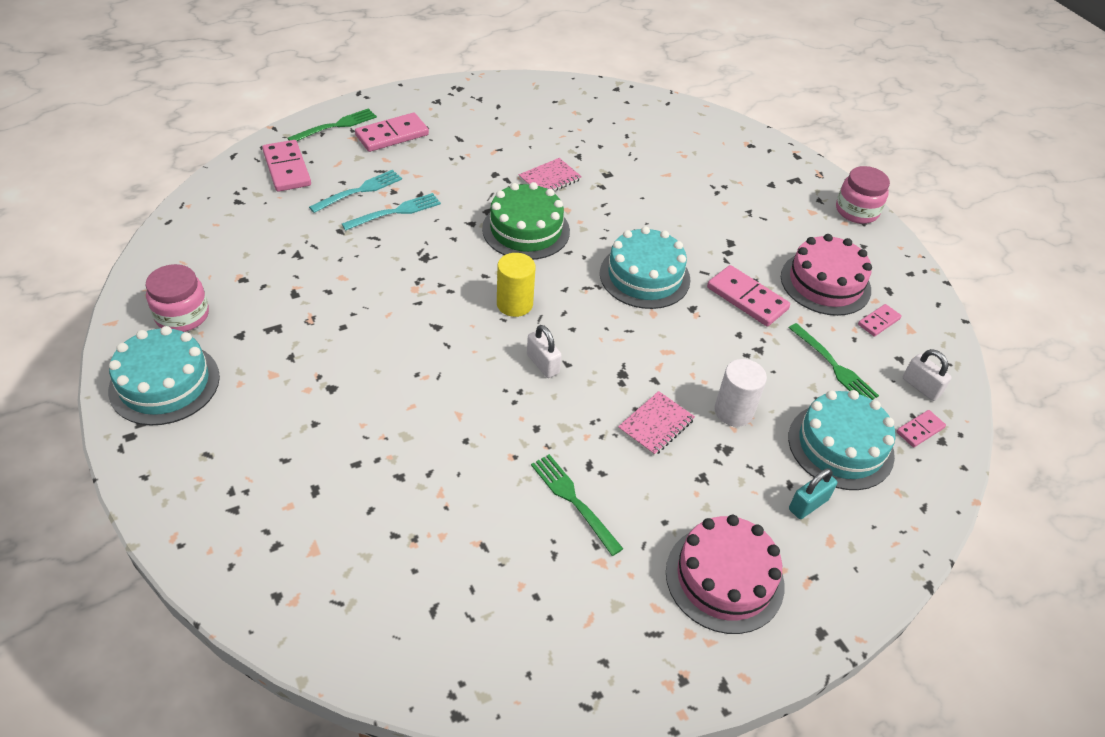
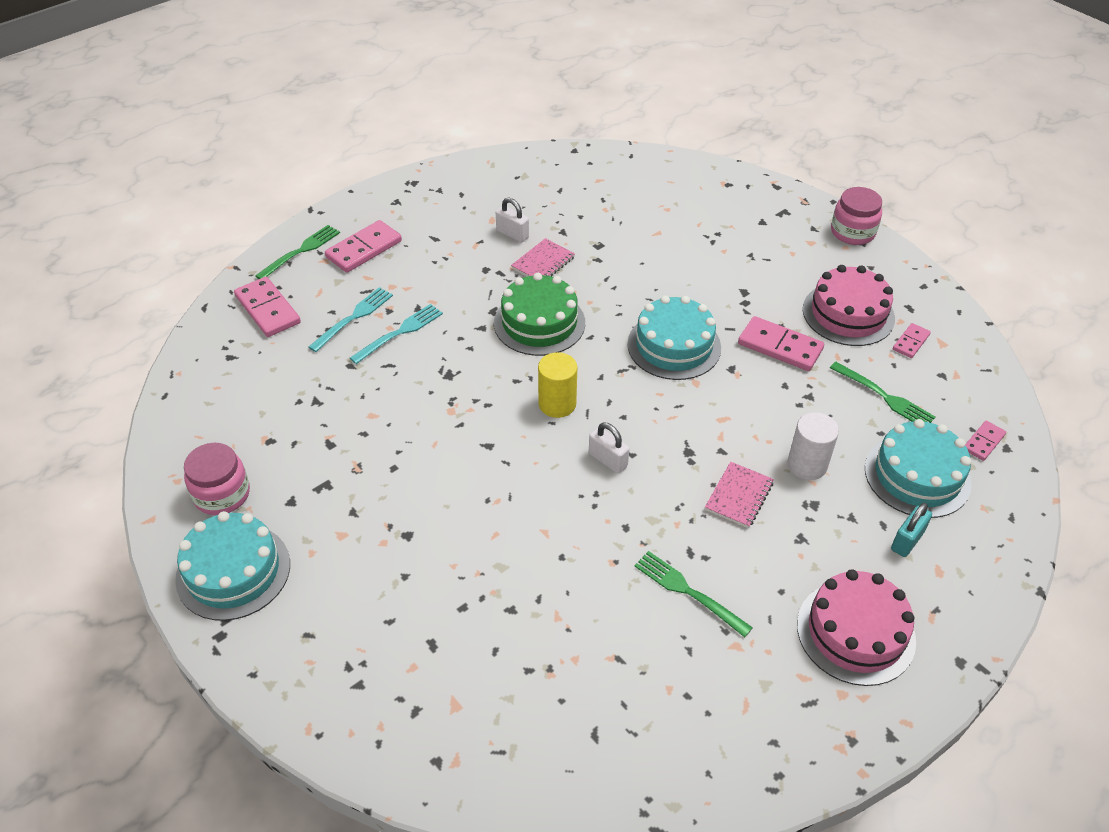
camera: 10 degrees left, 0 degrees up
white padlock [903,349,952,401] -> white padlock moved to [496,197,529,242]

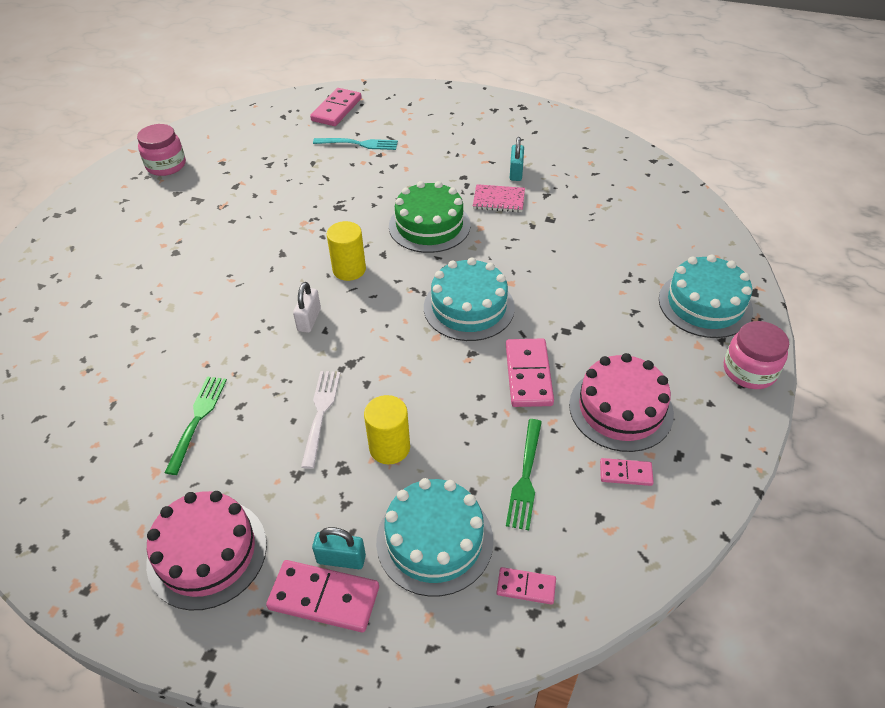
camera: 60 degrees right, 0 degrees up
turquoise cake [175,511,290,621] -> turquoise cake moved to [659,254,753,338]
green fork [255,225,340,279] -> none
pink domino [325,220,402,273] -> pink domino moved to [266,560,379,632]
turquoise fork [350,304,443,364] -> none
white padlock [496,197,529,242] -> turquoise padlock [510,137,524,181]
pink notebook [705,462,774,528] -> white fork [301,371,340,469]
white cylinder [788,412,839,480] -> yellow cylinder [364,395,410,464]

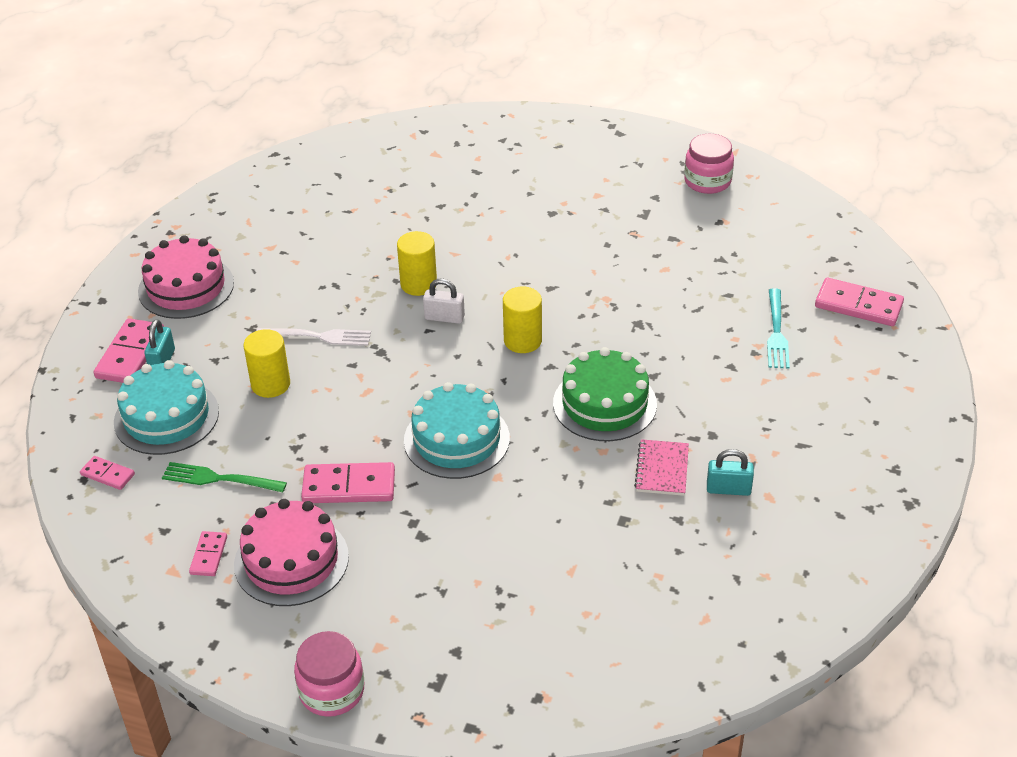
camera: 90 degrees right, 5 degrees down
green fork [164,376,227,475] -> none
pink domino [496,567,556,605] -> pink domino turned 75 degrees counterclockwise [80,456,135,490]
turquoise cake [659,254,753,338] -> none
none -> yellow cylinder [397,231,437,296]

